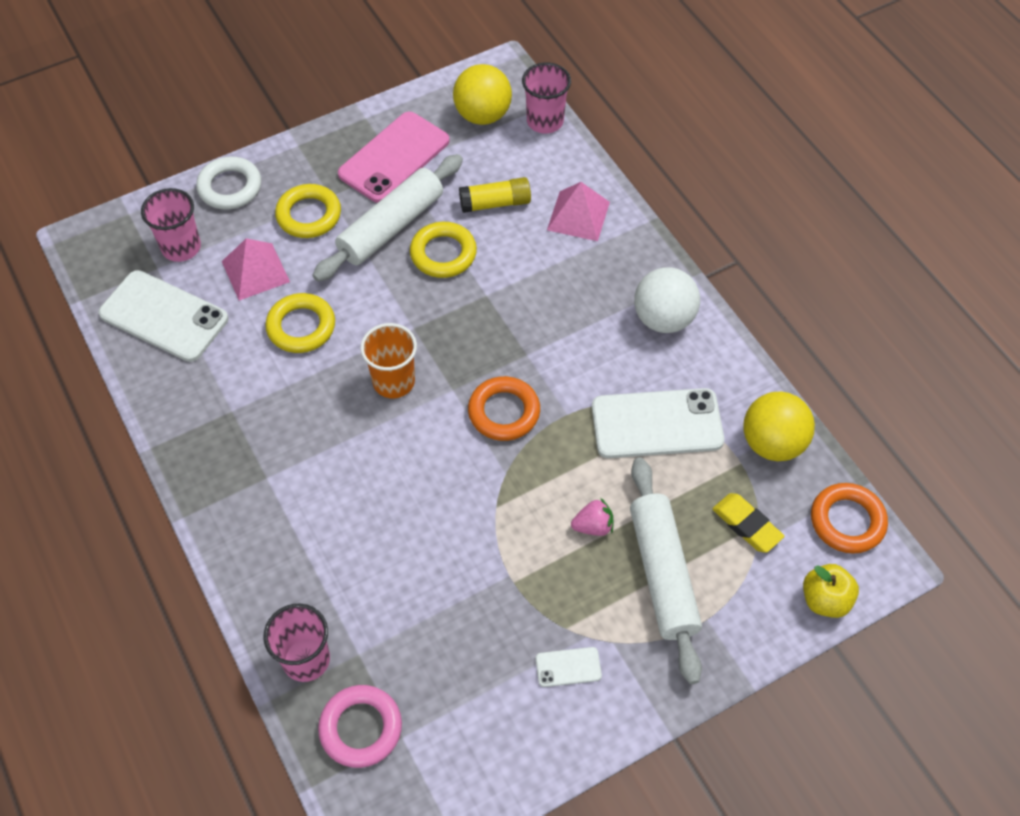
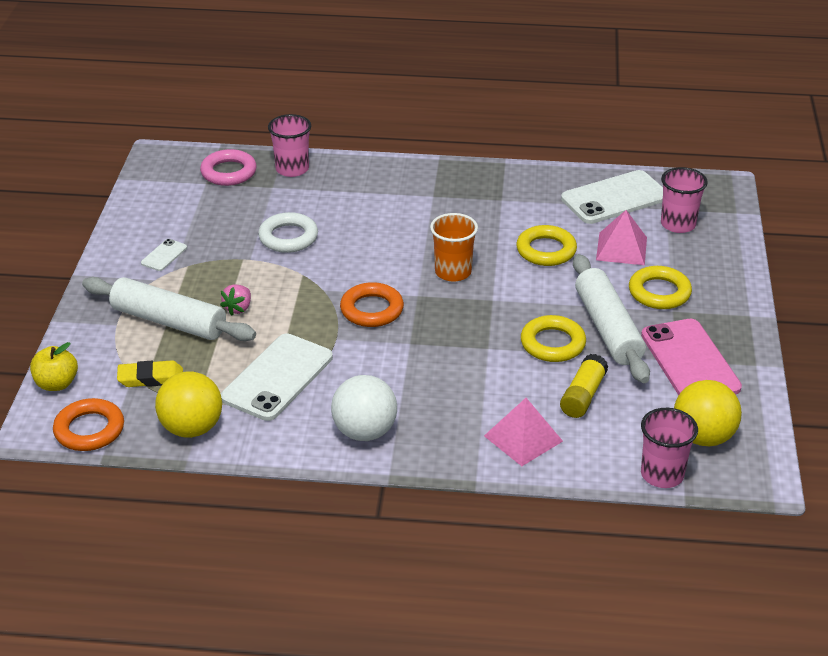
camera: 125 degrees right, 20 degrees down
white ring [196,157,261,210] -> white ring moved to [258,212,318,253]

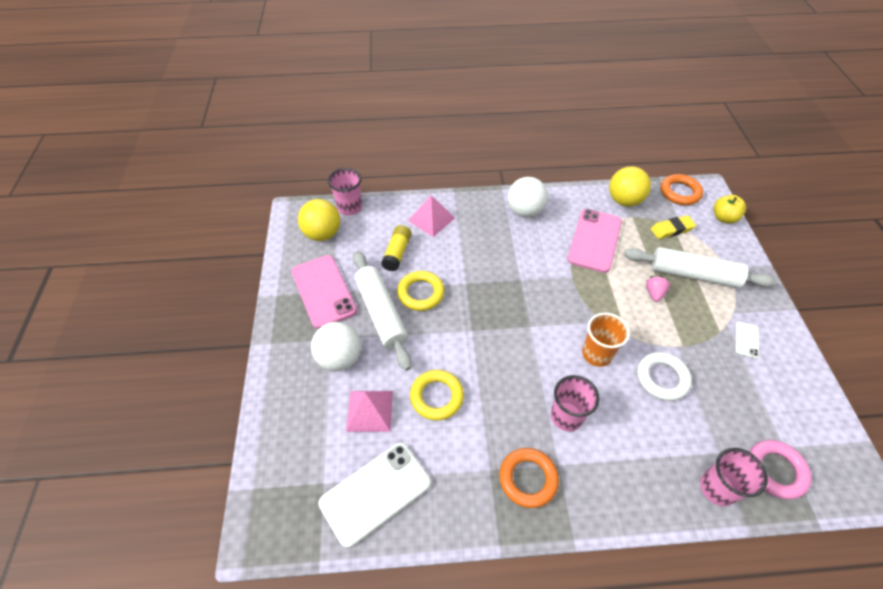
camera: 170 degrees right, 15 degrees up
white phone [221,334,333,421] -> pink phone [567,209,622,273]
orange ring [340,282,404,327] -> orange ring moved to [499,448,559,508]
orange cup [430,213,478,282] -> orange cup moved to [582,313,630,367]
yellow ring [629,266,692,309] -> white ball [311,322,361,371]
pink cup [661,167,708,233] -> pink cup moved to [551,375,600,431]

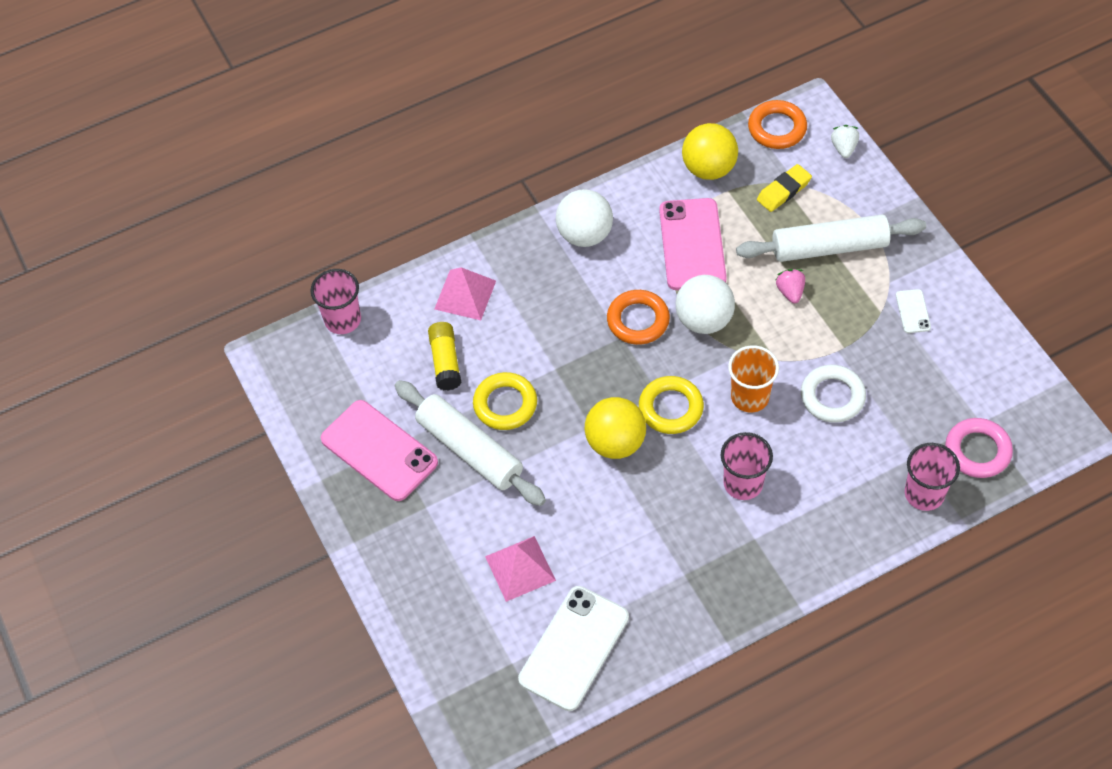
camera: 20 degrees left, 5 degrees up
yellow ball [298,199,340,241] -> yellow ball moved to [585,397,646,459]
white ball [311,322,361,371] -> white ball moved to [676,275,735,334]
yellow ring [410,370,464,421] -> yellow ring moved to [639,376,704,434]
orange ring [499,448,559,508] -> orange ring moved to [607,290,670,345]
yellow apple [714,195,746,224] -> white strawberry [831,125,859,158]

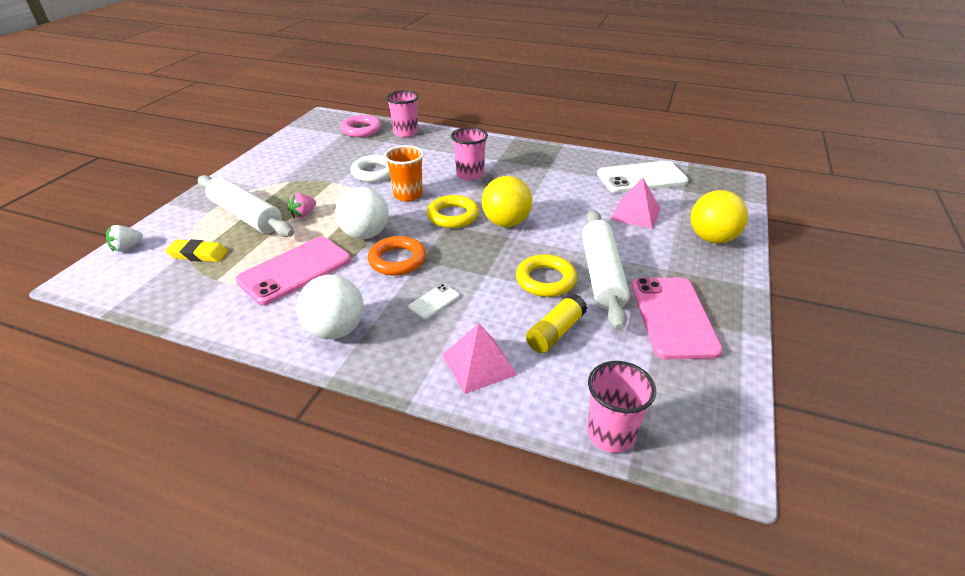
camera: 135 degrees left, 20 degrees down
yellow ball [682,123,738,180] -> yellow ball moved to [691,190,748,243]
orange ring [748,100,807,149] -> none
white phone [896,289,931,333] -> white phone moved to [408,284,460,319]

